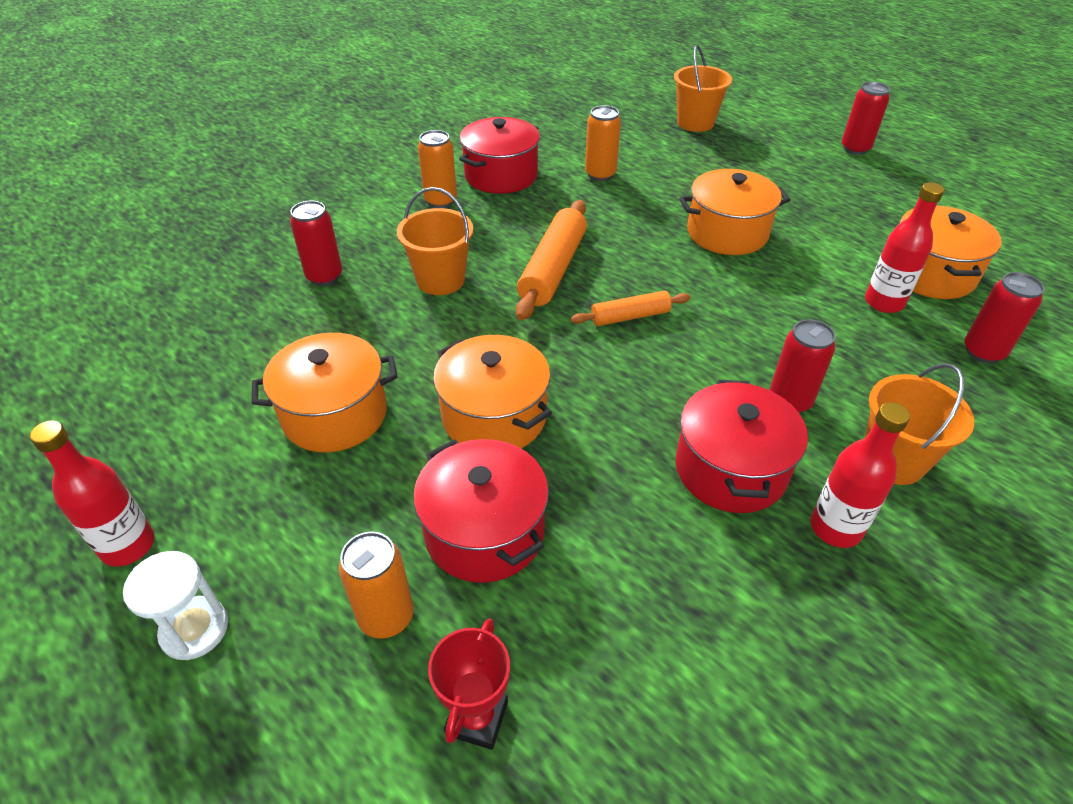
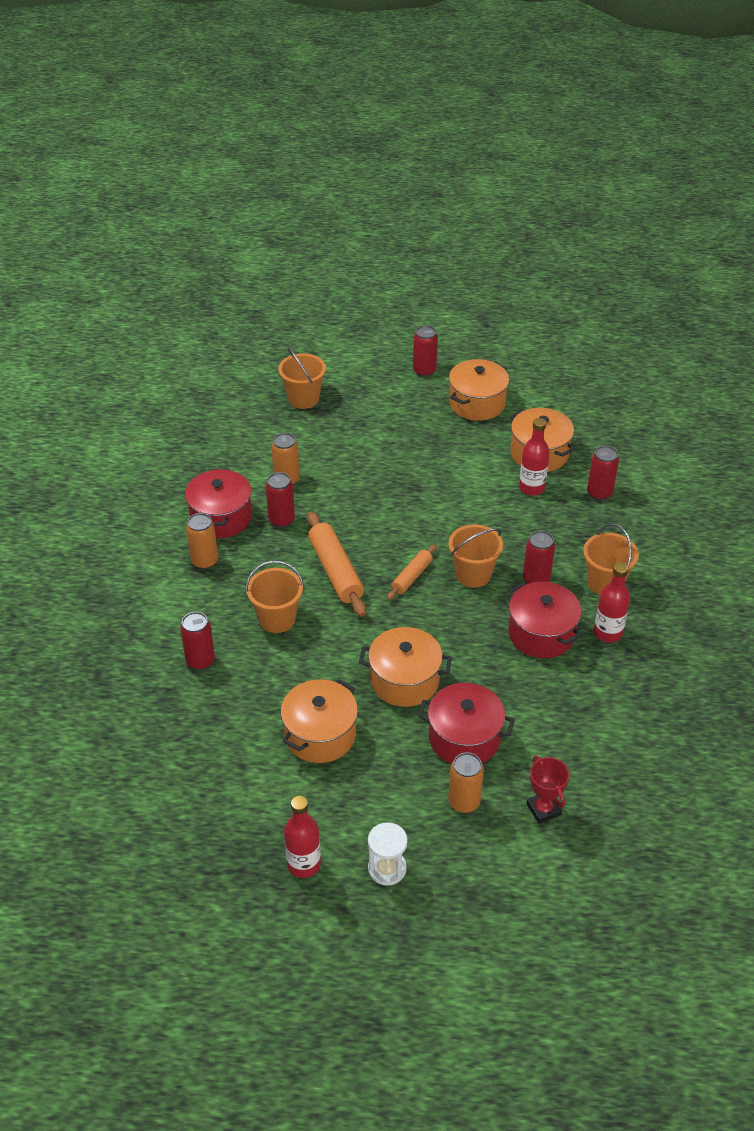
camera: 40 degrees left, 0 degrees up
orange pot [679,169,790,255] -> orange pot moved to [449,359,509,421]
none -> red can [266,472,295,528]
none -> orange bucket [449,524,503,588]

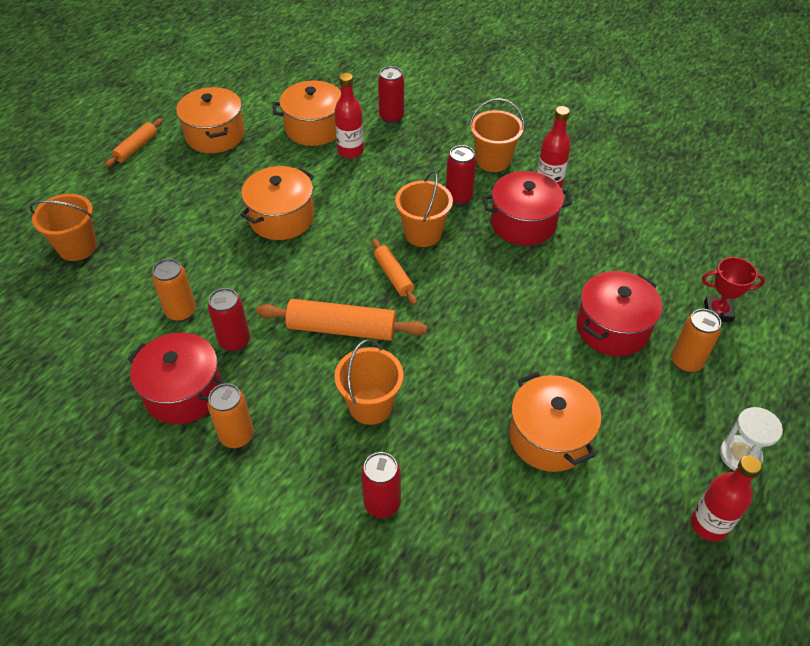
camera: 60 degrees left, 5 degrees up
orange pot [359,627,452,707] -> orange pot moved to [240,166,314,240]
red can [413,325,438,377] -> orange rolling pin [105,118,163,167]

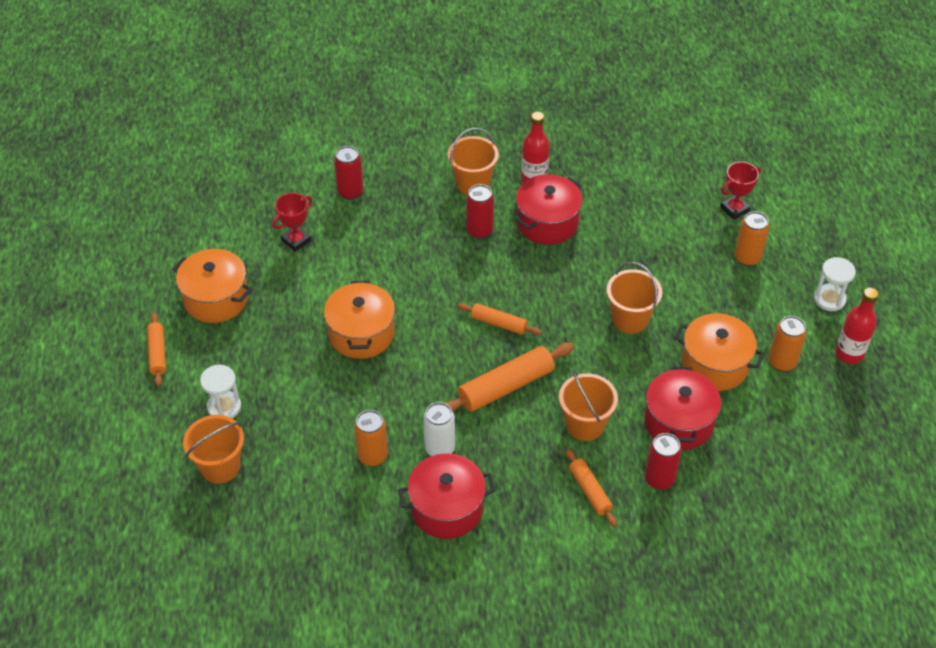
camera: 40 degrees left, 0 degrees up
red can [208,288,250,352] -> white can [423,402,455,456]
orange can [208,383,254,448] -> orange can moved to [768,316,807,372]
orange pot [272,81,341,146] -> red trophy [272,193,312,252]
red bottle [334,73,364,158] -> none
orange bucket [395,171,453,247] -> orange bucket moved to [607,262,662,334]
red pot [576,271,662,356] -> red pot moved to [644,366,721,450]
none -> white hourglass [200,365,241,418]
none -> orange rolling pin [566,448,617,527]

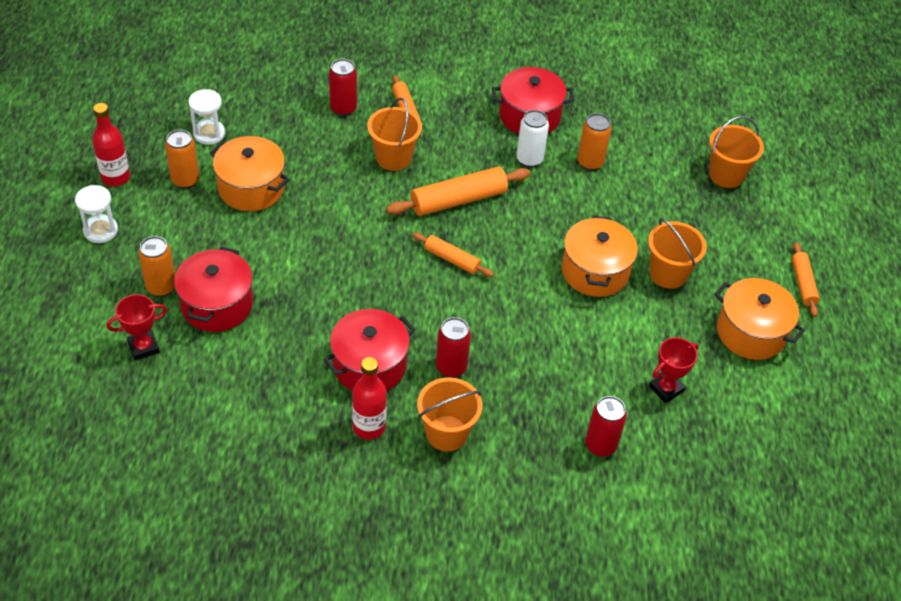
camera: 175 degrees left, 0 degrees up
white hourglass [200,365,241,418] -> white hourglass moved to [189,89,225,145]
orange bucket [607,262,662,334] -> orange bucket moved to [648,218,707,289]
red pot [644,366,721,450] -> red pot moved to [174,247,253,332]

